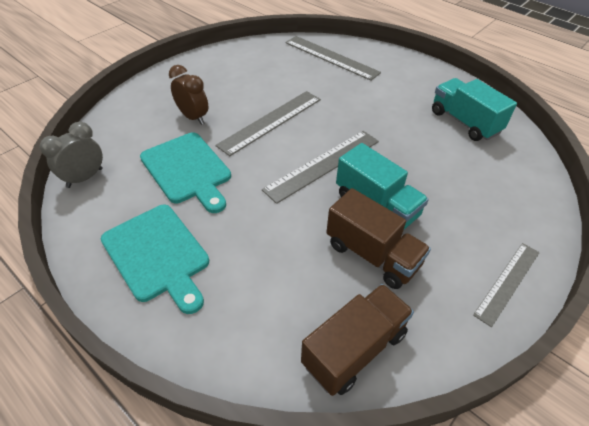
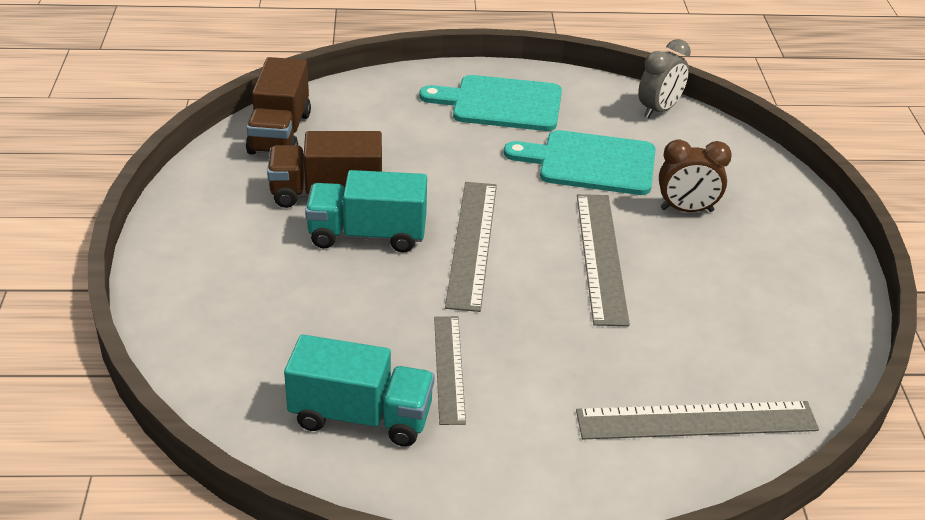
camera: 135 degrees right, 10 degrees down
grey clock [39,122,103,188] -> grey clock turned 45 degrees clockwise [638,39,691,119]
grey ruler [473,243,540,327] -> grey ruler moved to [434,316,466,425]

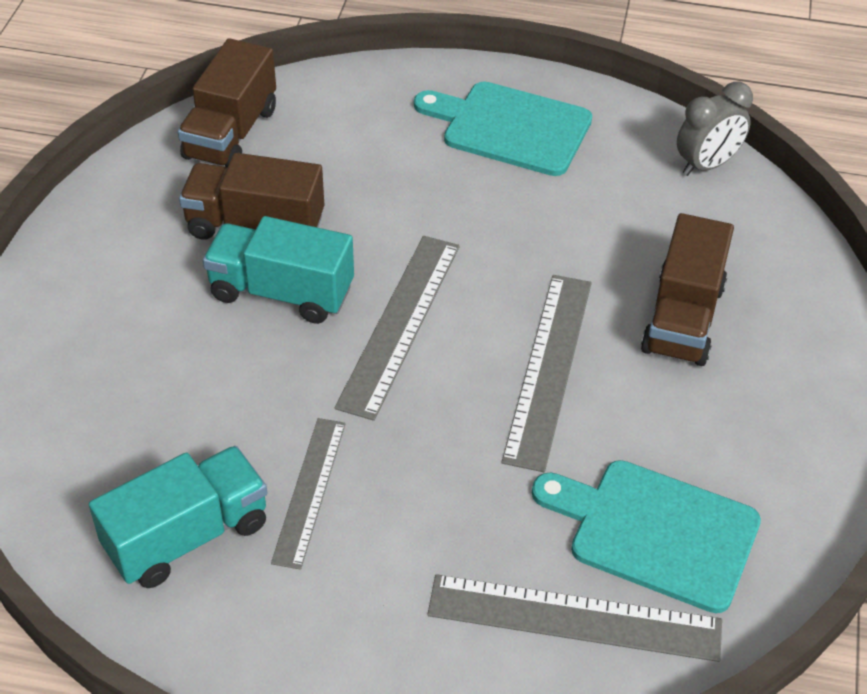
camera: 15 degrees right, 10 degrees up
turquoise truck [284,335,434,447] -> turquoise truck turned 60 degrees counterclockwise [89,446,267,588]
turquoise cutting board [504,130,656,195] -> turquoise cutting board moved to [532,460,761,613]
brown clock [659,139,732,212] -> brown truck [641,213,734,366]

